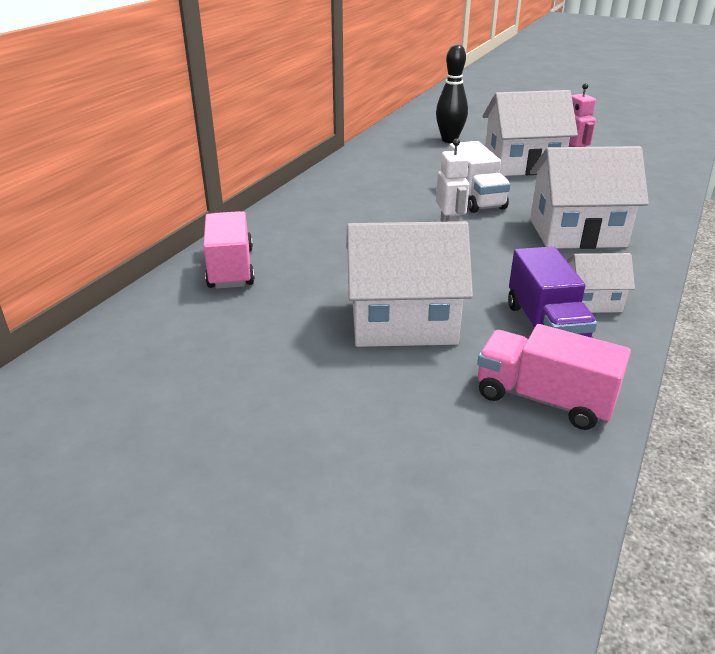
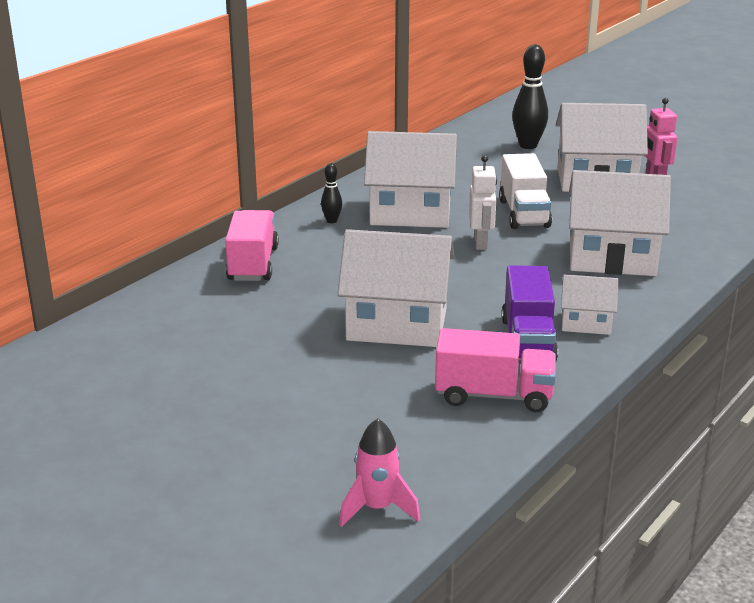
camera: 10 degrees right, 5 degrees down
pink truck [477,324,631,430] -> pink truck turned 150 degrees clockwise [435,328,556,412]
none -> black bowling pin [321,163,342,223]
none -> pink rocket [339,418,420,527]
none -> white house [364,131,457,228]

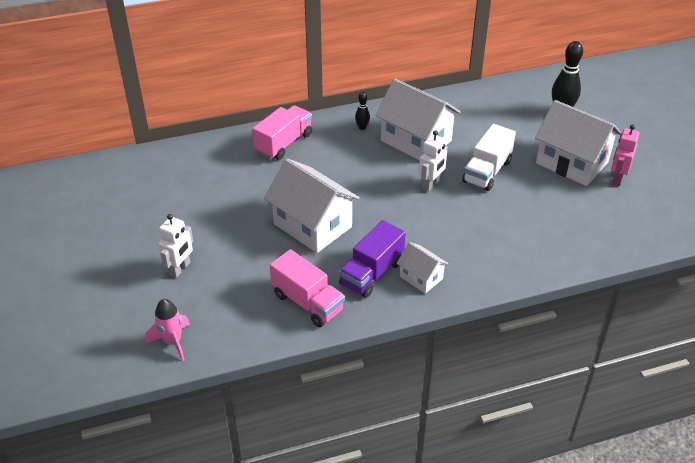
camera: 35 degrees right, 15 degrees up
white house [569,170,671,276] -> none
none -> white robot [158,214,193,278]

